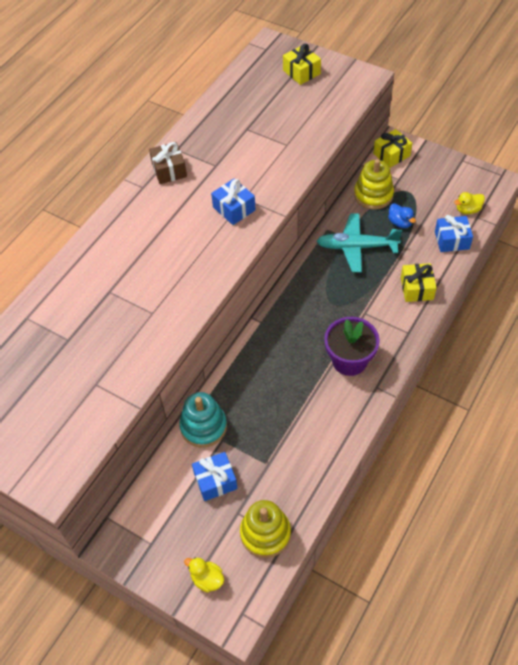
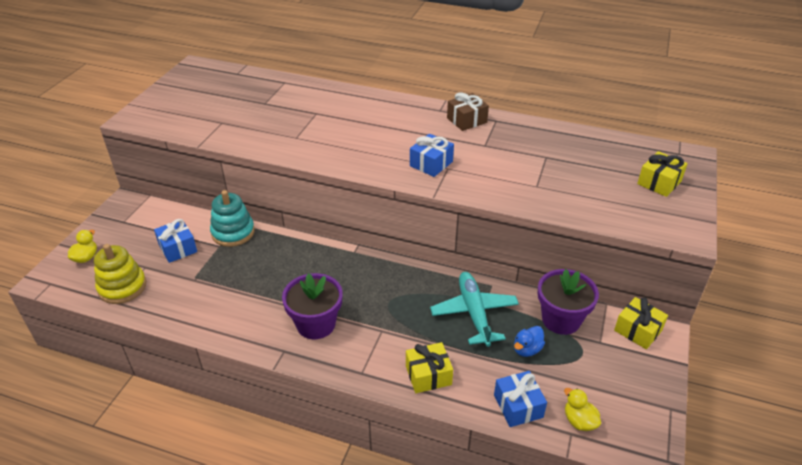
camera: 75 degrees right, 15 degrees down
yellow stacking toy [354,159,394,210] -> purple flower pot [538,269,599,335]

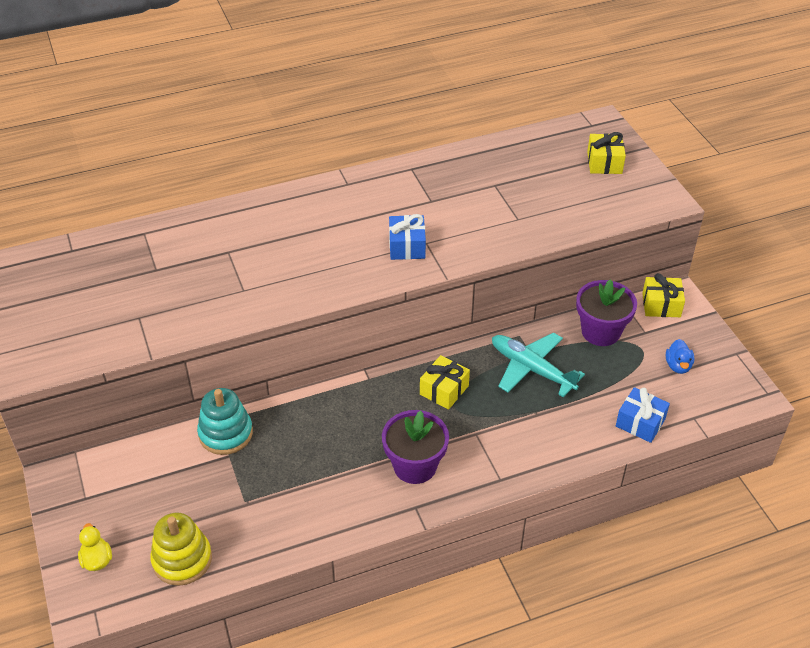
camera: 40 degrees left, 5 degrees up
blue gift [154,219,197,263] -> none
yellow gift [406,342,453,393] -> yellow gift moved to [420,355,470,410]
brown gift [447,92,489,131] -> none
blue duck [514,326,545,357] -> blue duck moved to [666,339,694,374]
yellow duck [564,388,601,431] -> none

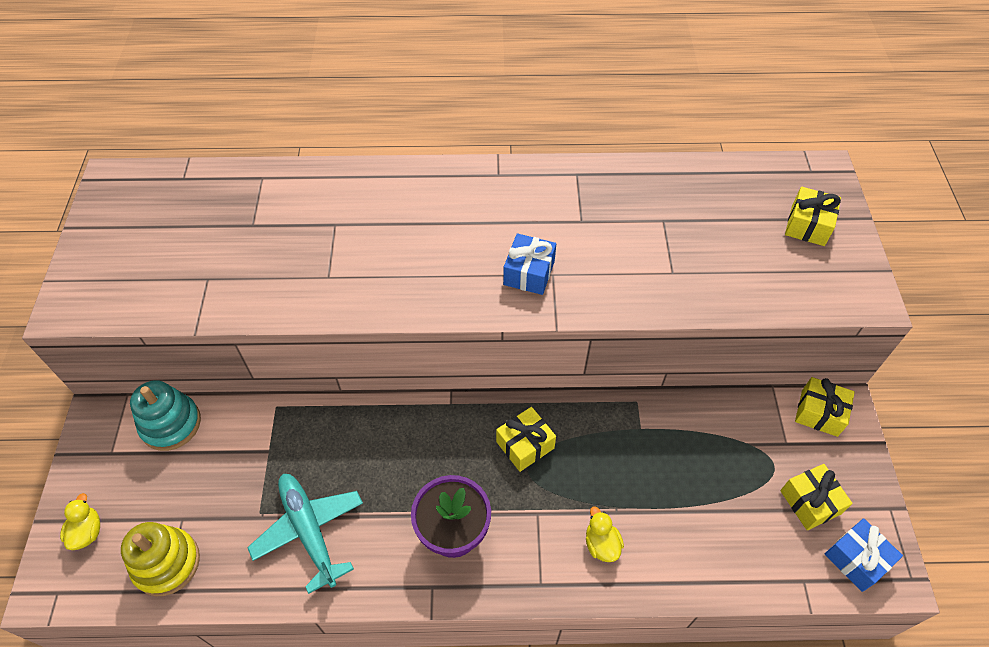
camera: 20 degrees right, 10 degrees up
turquoise stacking toy [197,388,253,455] -> turquoise stacking toy moved to [130,380,201,451]
turquoise plane [492,332,585,397] -> turquoise plane moved to [247,474,363,594]
purple flower pot [576,279,637,346] -> none
blue gift [616,387,670,443] -> blue gift moved to [825,518,903,592]
blue duck [666,339,694,374] -> yellow gift [780,464,853,530]
none -> yellow duck [586,507,624,562]

